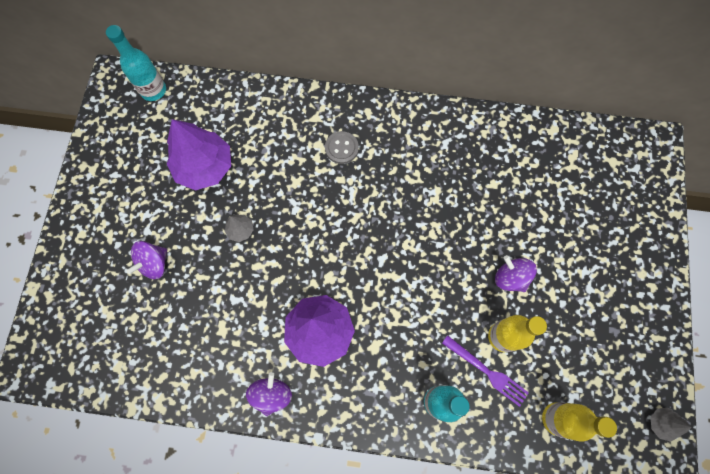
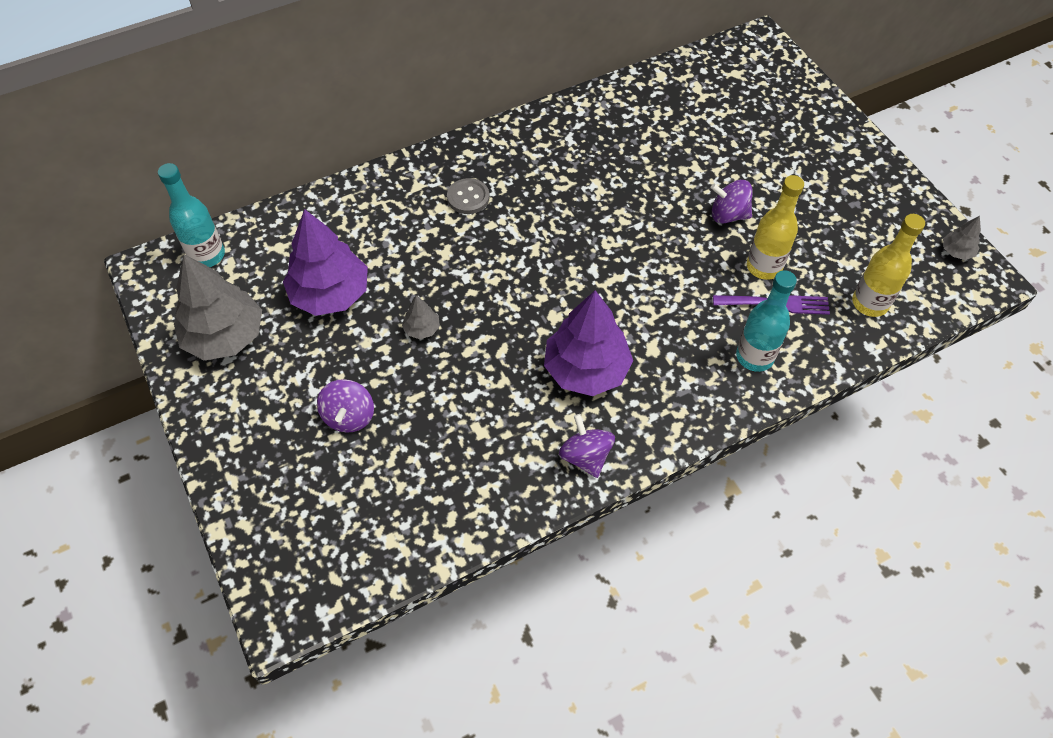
camera: 35 degrees left, 15 degrees down
none -> grey tree [174,255,262,360]

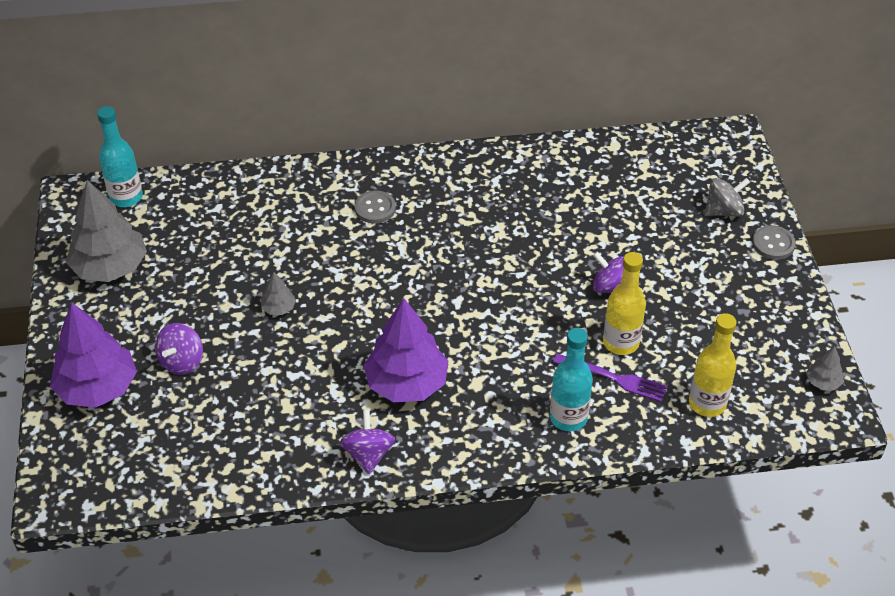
camera: 20 degrees right, 10 degrees down
purple tree [283,209,368,316] -> purple tree moved to [50,302,137,408]
none -> grey spinning top [705,178,750,217]
none -> grey button [752,225,796,260]

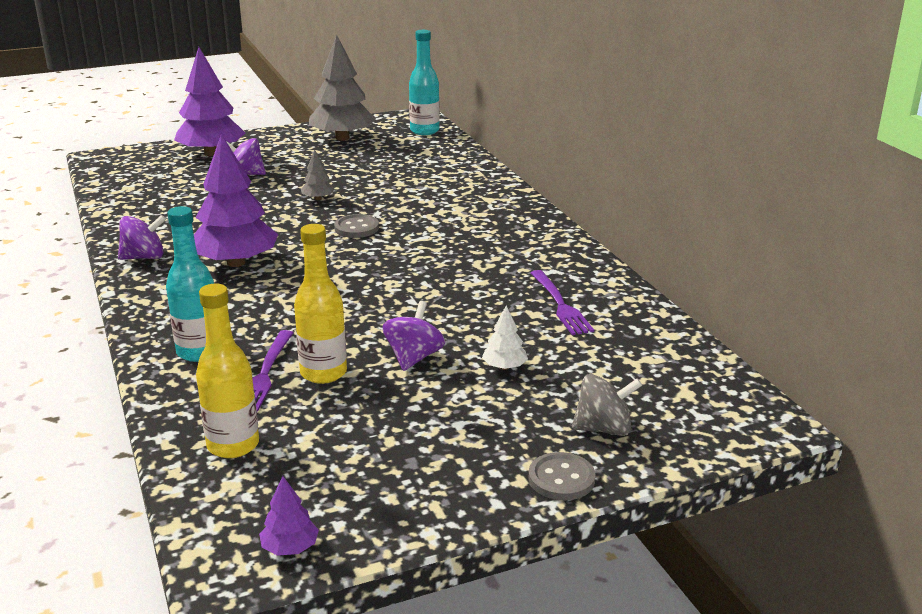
camera: 75 degrees right, 20 degrees down
grey button [354,190,396,224] -> grey button moved to [334,214,379,238]
grey spinning top [705,178,750,217] -> grey spinning top turned 60 degrees counterclockwise [572,374,642,436]
grey tree [806,346,844,390] -> purple tree [259,476,319,556]
none -> white tree [482,305,528,370]
none -> purple fork [531,270,594,335]

